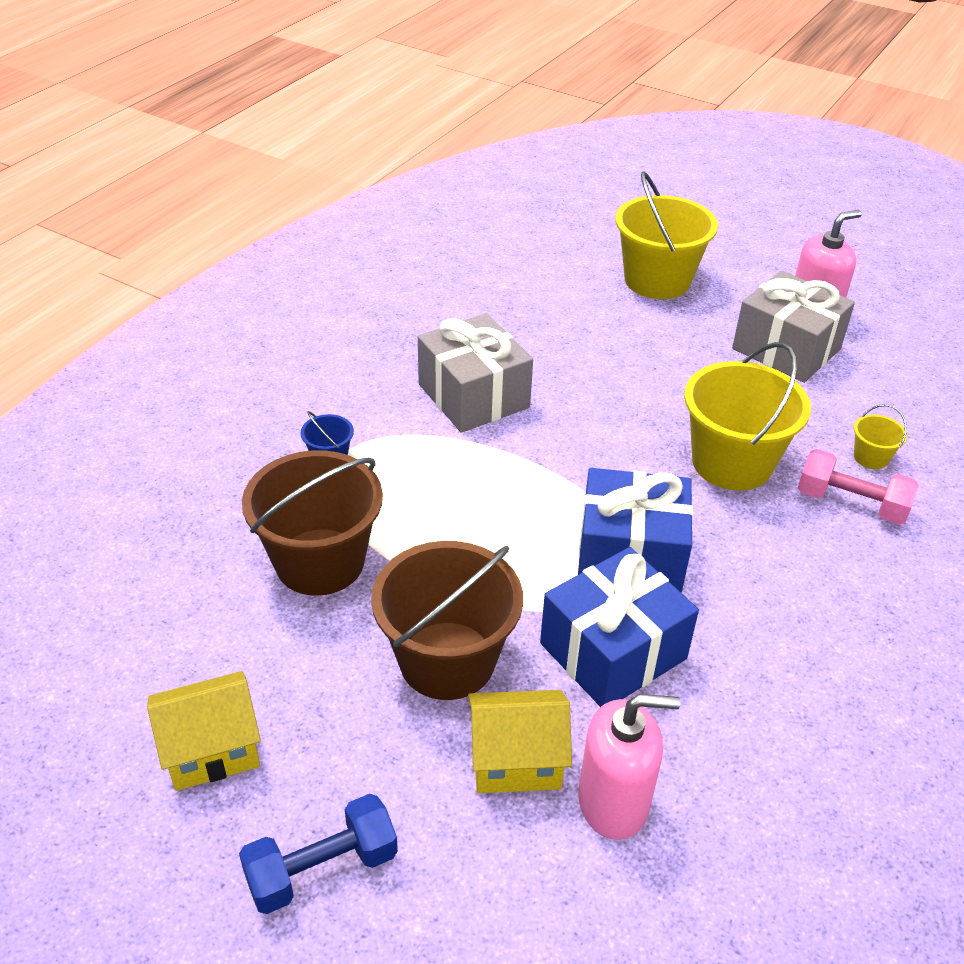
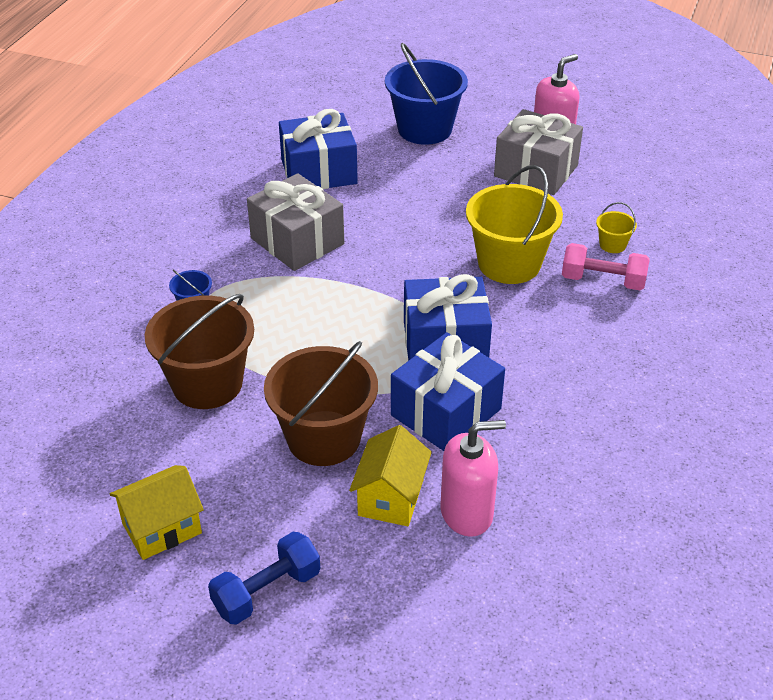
camera: 10 degrees left, 0 degrees up
yellow house [468,690,572,793] -> yellow house turned 60 degrees counterclockwise [349,425,432,526]
yellow bucket [615,171,718,299] -> blue bucket [385,43,468,145]
none -> blue gift [279,109,358,189]

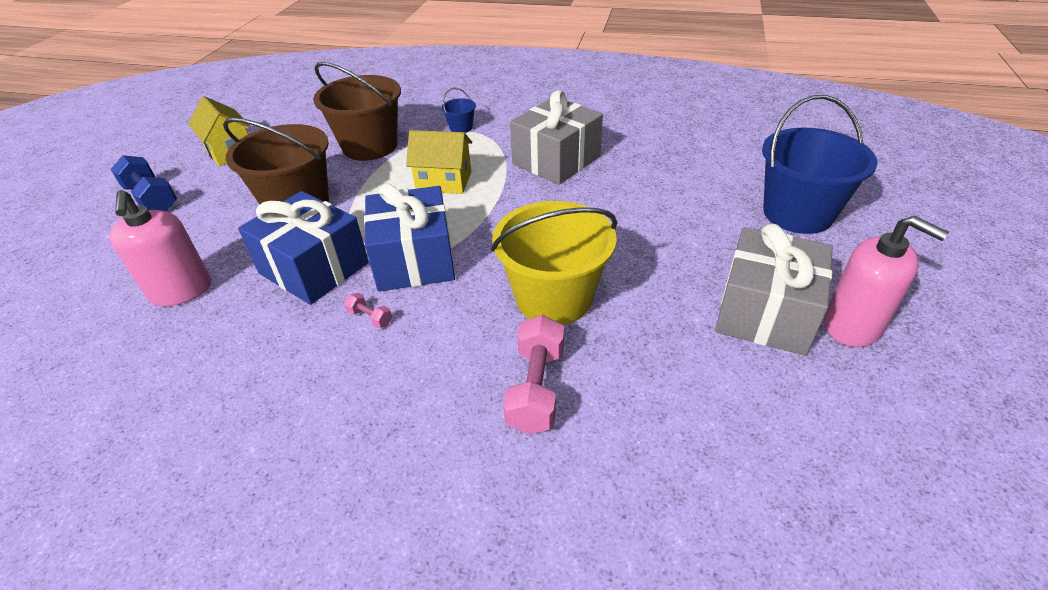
camera: 85 degrees right, 0 degrees up
blue gift [279,109,358,189] -> none
yellow house [349,425,432,526] -> yellow house moved to [406,130,472,194]
yellow bucket [596,202,637,253] -> none
none -> pink dumbbell [344,293,392,328]

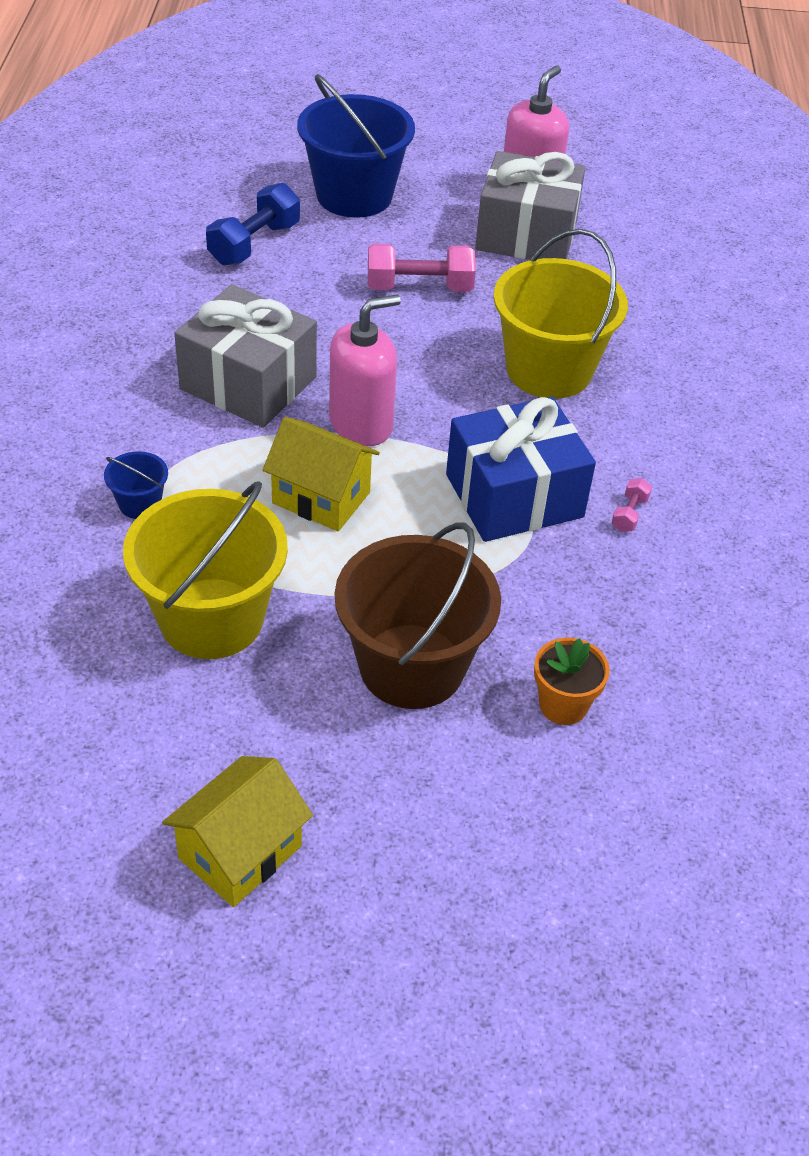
camera: 105 degrees left, 5 degrees up
pink soap dispenser [109,190,211,306] -> pink soap dispenser moved to [329,295,401,446]
blue dumbbell [111,155,177,211] -> blue dumbbell moved to [206,183,300,265]
blue gift [238,191,369,305] -> none
brown bucket [313,62,401,161] -> yellow bucket [123,481,288,659]
yellow house [406,130,472,194] -> yellow house turned 60 degrees counterclockwise [263,417,380,531]
pink dumbbell [503,315,564,434] -> pink dumbbell moved to [368,244,476,292]
none -> orange flower pot [534,637,610,725]

